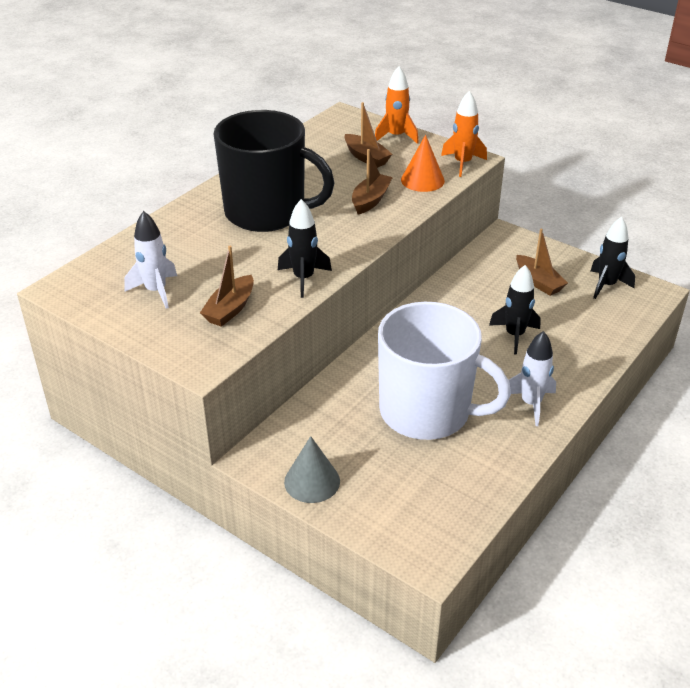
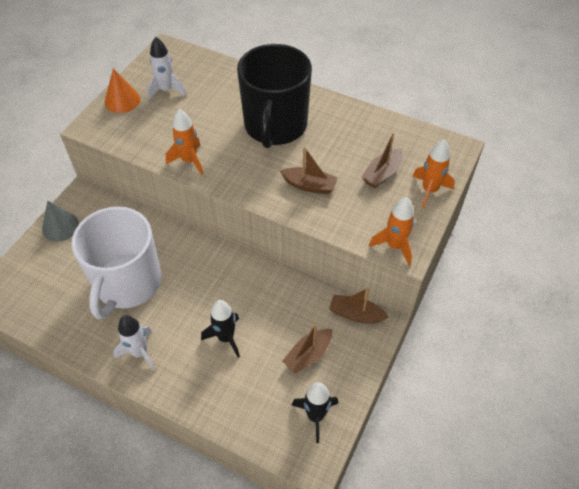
camera: 80 degrees right, 15 degrees up
brown boat [200,246,254,327] -> brown boat moved to [329,288,389,323]
black rocket [278,199,332,298] -> orange rocket [166,109,203,175]
orange cone [401,135,445,192] -> orange cone moved to [105,68,140,113]

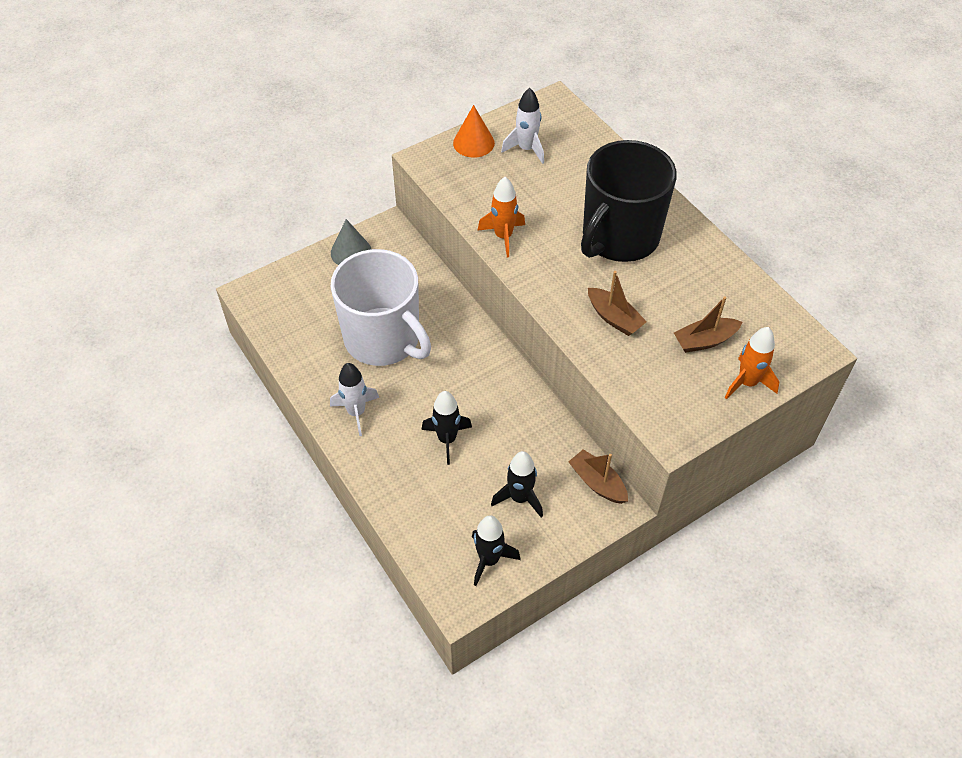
camera: 30 degrees right, 0 degrees up
white mug [71,207,162,319] -> white mug turned 90 degrees counterclockwise [331,249,431,366]
brown boat [282,324,332,374] -> black rocket [491,451,543,518]
orange rocket [369,197,415,265] -> none

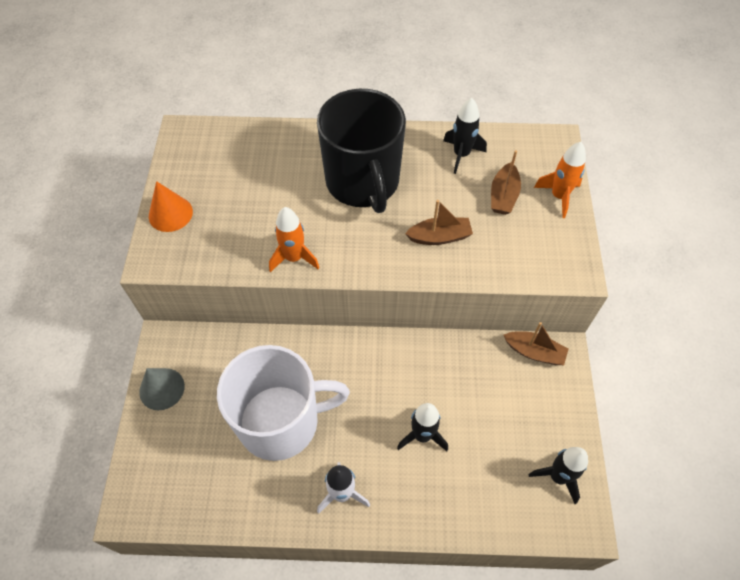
camera: 55 degrees left, 5 degrees up
black rocket [491,451,543,518] -> black rocket moved to [443,98,487,174]
white rocket [501,88,544,164] -> none
brown boat [568,449,628,504] -> brown boat turned 150 degrees counterclockwise [504,322,568,365]

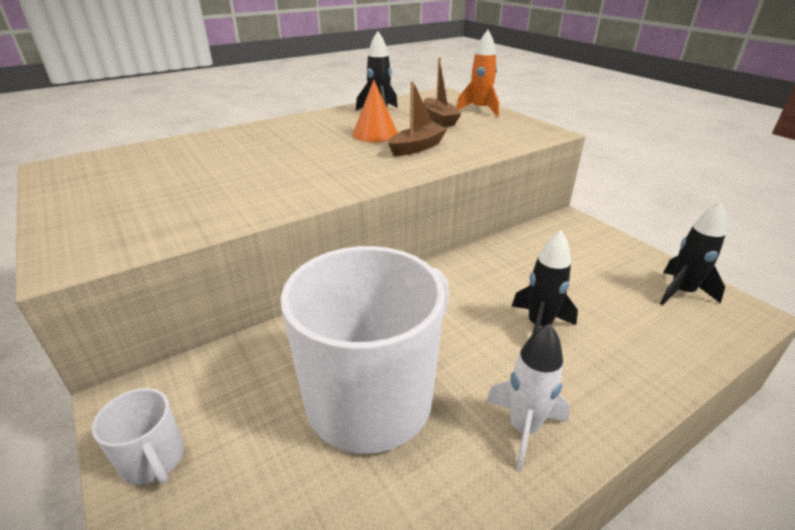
camera: 35 degrees left, 25 degrees down
grey cone [139,368,185,410] -> white mug [92,388,184,485]
orange cone [149,181,193,232] -> orange cone moved to [353,80,398,143]
orange rocket [269,207,319,272] -> none
black mug [317,89,406,213] -> none
brown boat [504,322,568,365] -> none

